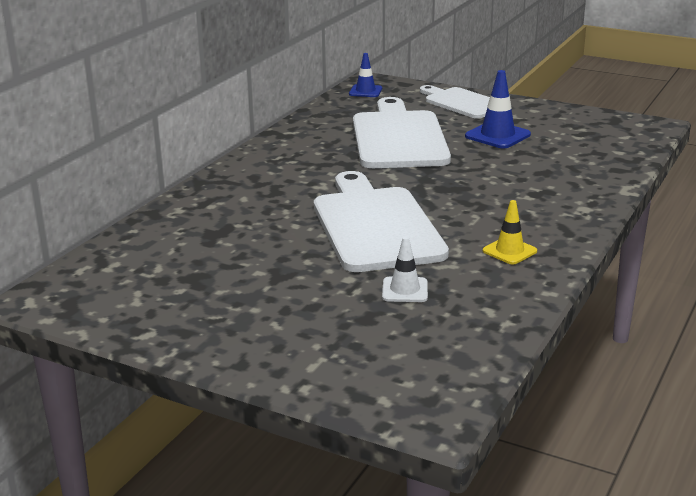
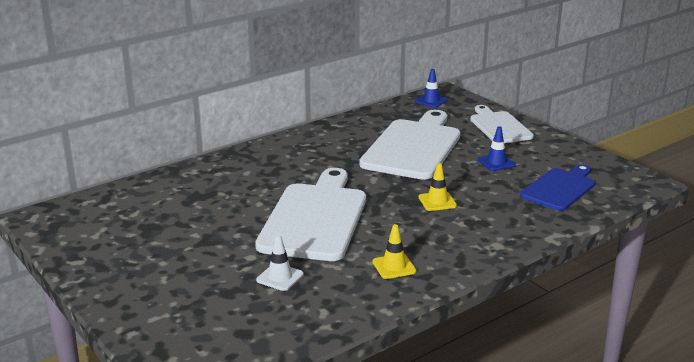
camera: 25 degrees right, 0 degrees up
blue traffic cone [465,70,531,148] -> blue traffic cone [478,126,516,171], size x0.65
none -> yellow traffic cone [419,163,457,211]
none -> blue cutting board [520,164,595,211]

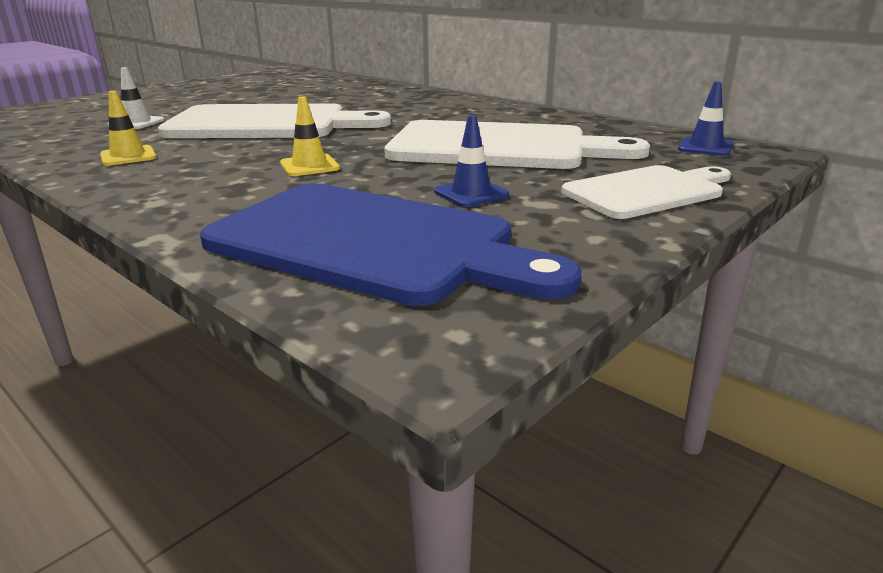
camera: 80 degrees right, 0 degrees up
blue cutting board [520,164,595,211] -> blue cutting board [200,183,582,306], size x1.66

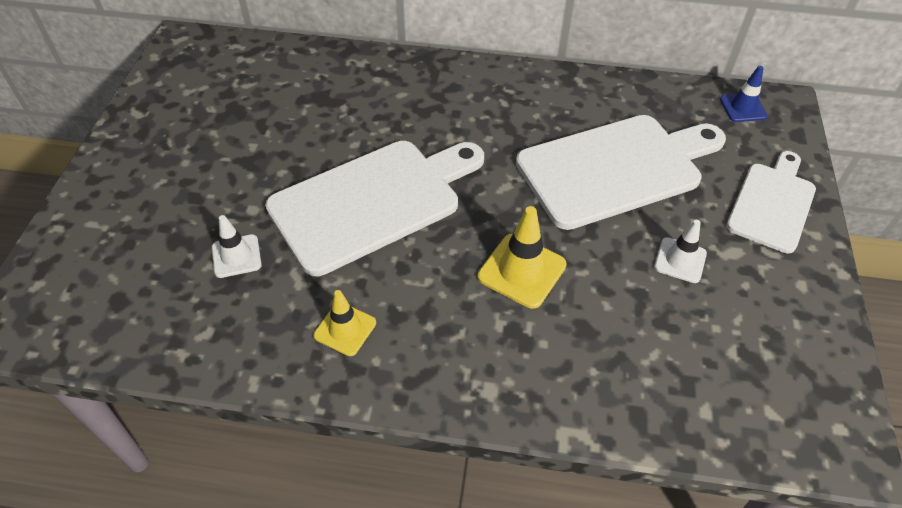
camera: 35 degrees left, 25 degrees up
blue cutting board [200,183,582,306] -> none
yellow traffic cone [280,97,340,176] -> yellow traffic cone [478,206,567,309], size x1.53
blue traffic cone [434,115,509,207] -> white traffic cone [654,220,707,283]

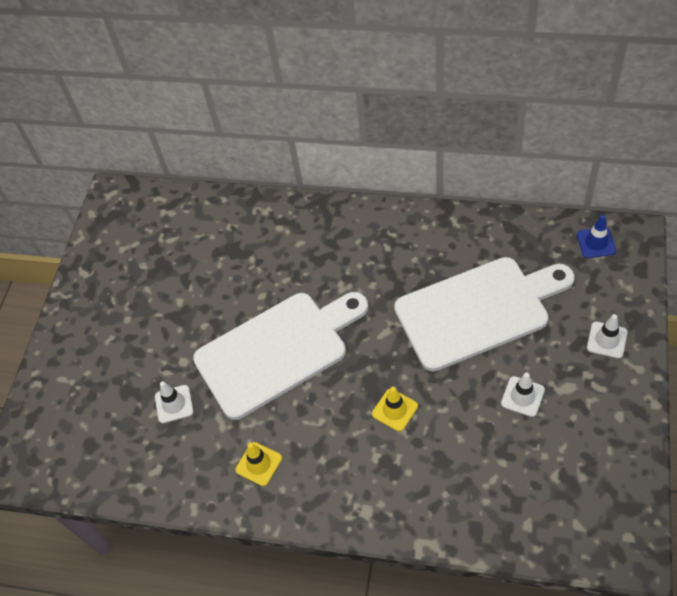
camera: 10 degrees right, 5 degrees up
yellow traffic cone [478,206,567,309] -> yellow traffic cone [372,387,418,432], size x0.65
white cutting board [726,151,816,253] -> white traffic cone [587,314,628,359]

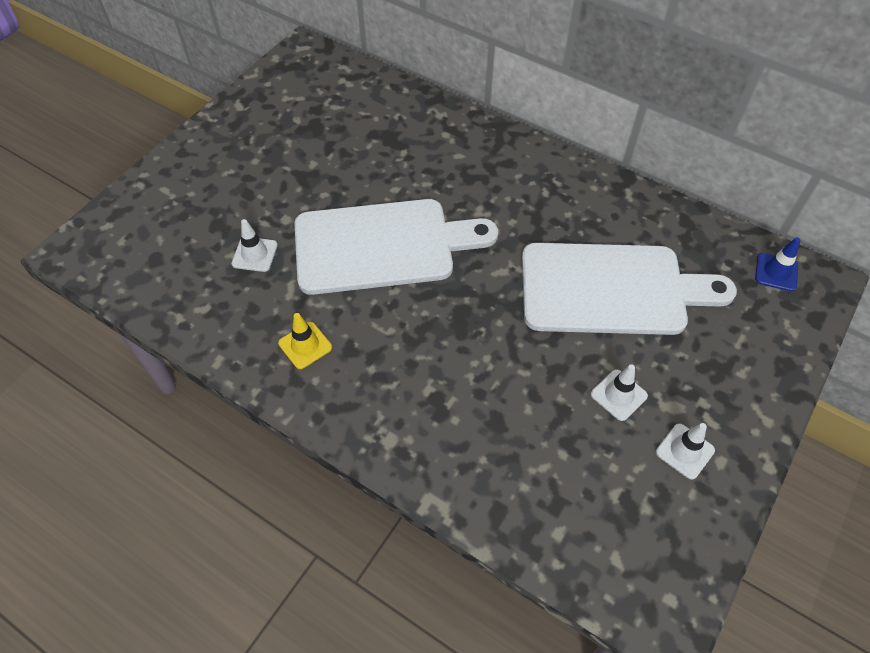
camera: 15 degrees right, 0 degrees up
yellow traffic cone [372,387,418,432] -> none
white traffic cone [587,314,628,359] -> white traffic cone moved to [656,423,715,480]

